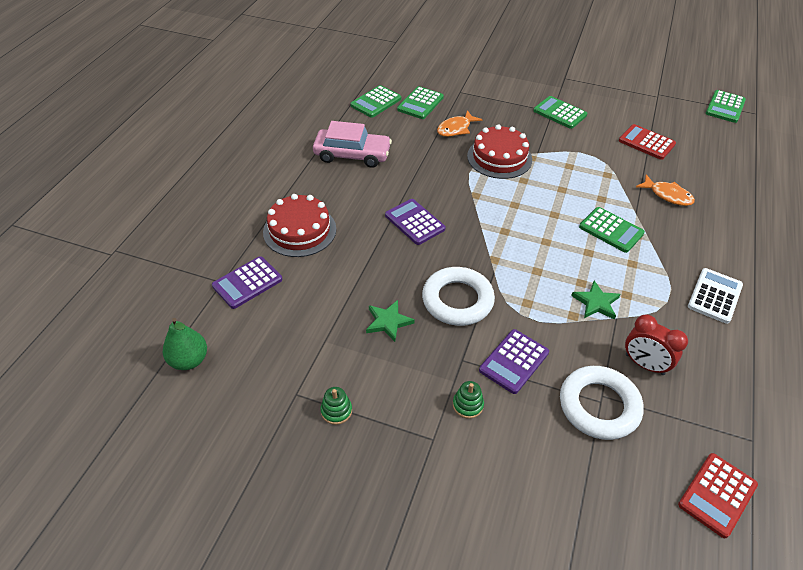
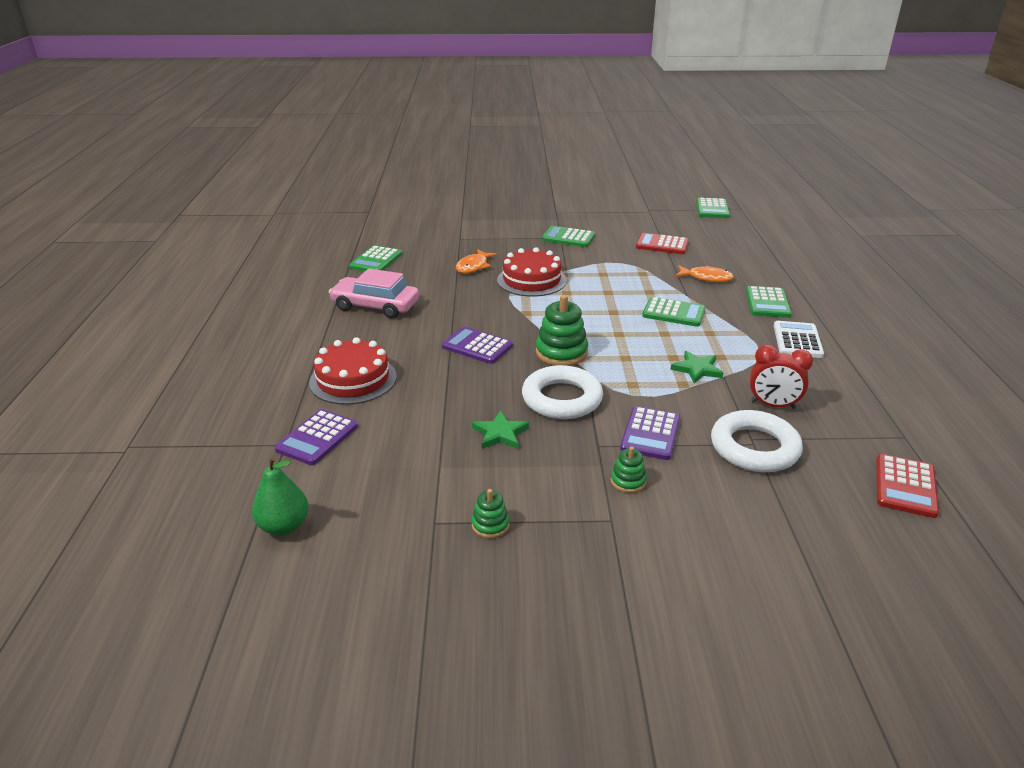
camera: 20 degrees left, 15 degrees down
pink car [313,121,392,168] -> pink car turned 150 degrees counterclockwise [329,269,419,319]
green calculator [397,86,444,119] -> green calculator moved to [746,286,792,318]
none -> green stacking toy [536,295,588,366]

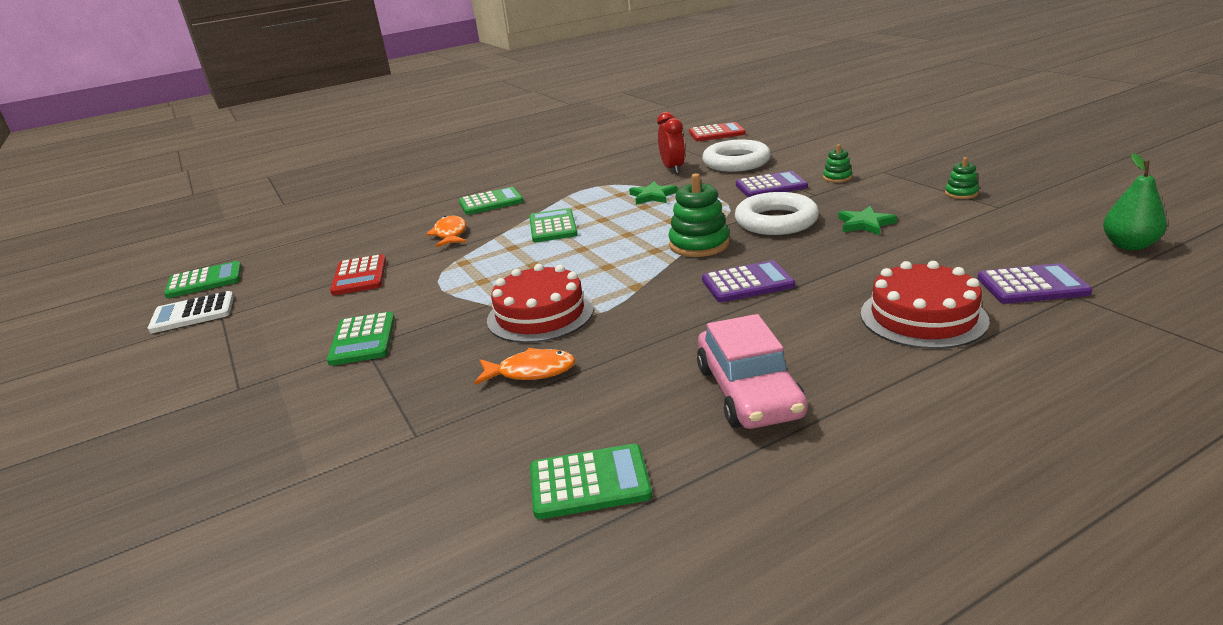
camera: 115 degrees left, 5 degrees down
purple calculator [442,327,513,364] -> purple calculator turned 105 degrees counterclockwise [702,260,795,302]
white calculator [774,321,824,358] -> white calculator moved to [148,291,234,333]

